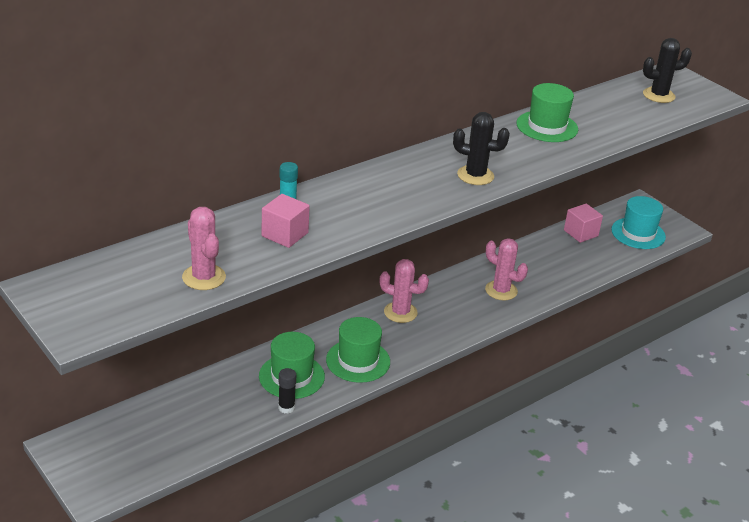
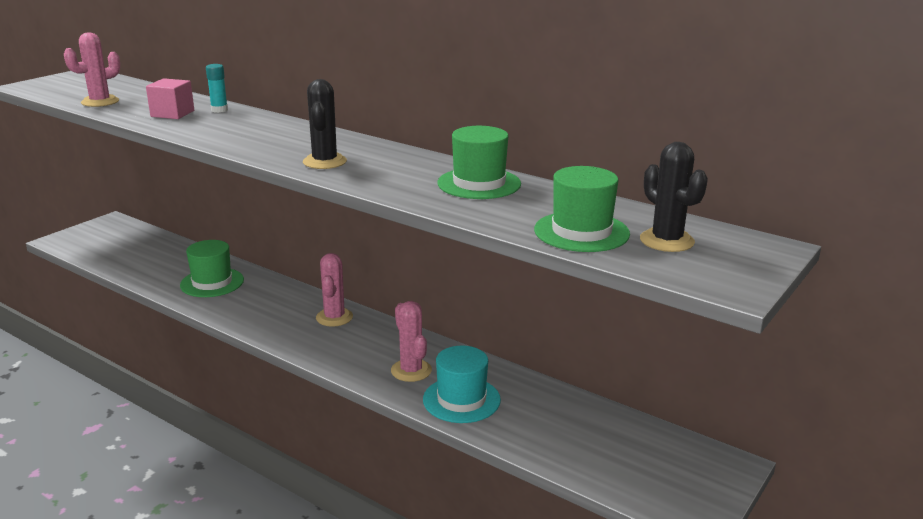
camera: 75 degrees right, 10 degrees down
black glue stick [278,368,296,414] -> none
green hat [326,317,390,383] -> green hat moved to [534,166,630,252]
pink cactus [485,238,528,300] -> pink cactus turned 45 degrees counterclockwise [391,301,432,382]
pink cube [564,204,603,243] -> none
turquoise hat [611,196,666,249] -> turquoise hat moved to [423,346,501,423]

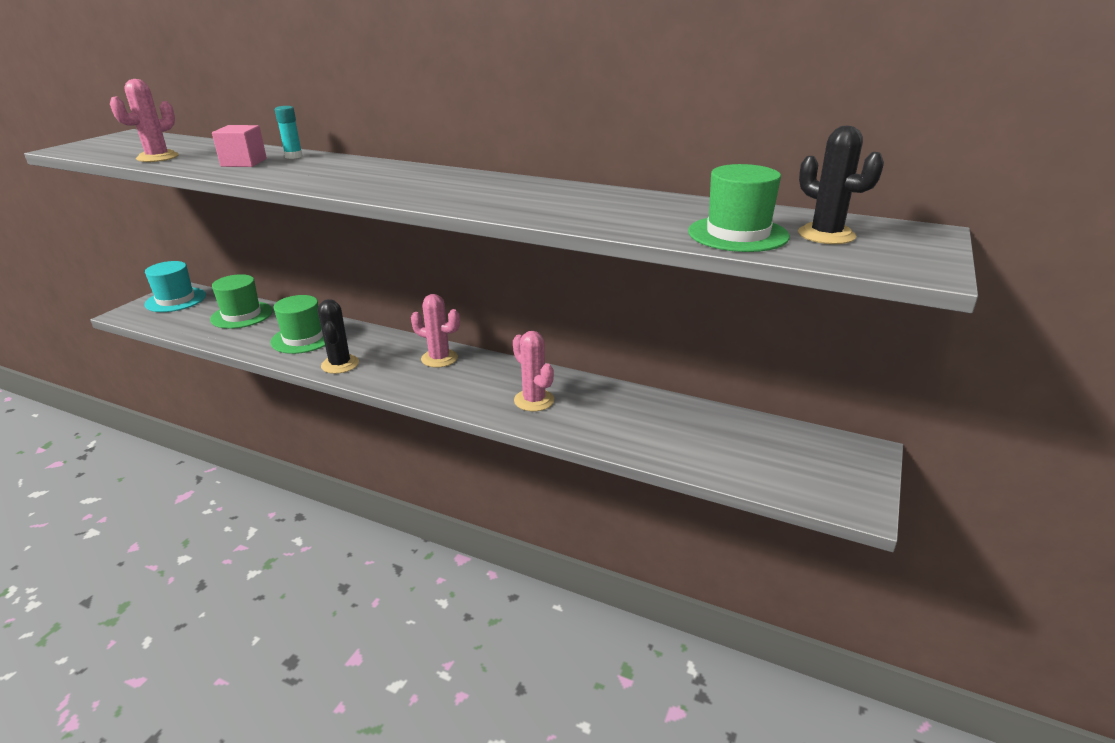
camera: 10 degrees left, 5 degrees up
black cactus [303,79,347,169] -> black cactus moved to [318,299,359,374]
pink cactus [316,253,353,327] -> pink cactus turned 60 degrees counterclockwise [411,294,460,368]
turquoise hat [423,346,501,423] -> turquoise hat moved to [144,261,206,312]
green hat [437,126,521,199] -> green hat moved to [210,274,273,329]

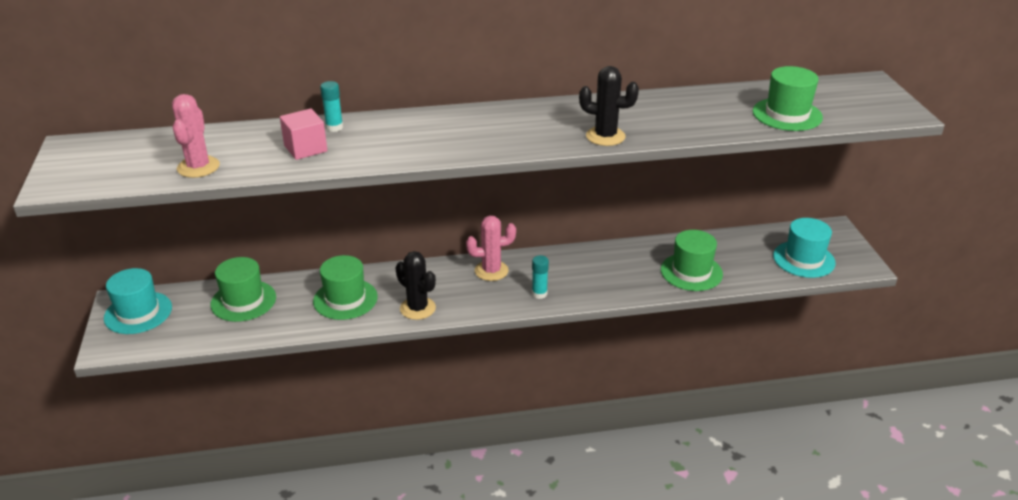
camera: 35 degrees left, 5 degrees up
pink cactus [513,331,554,411] -> none
black cactus [798,126,884,244] -> black cactus moved to [579,66,639,146]
none -> turquoise glue stick [532,255,549,299]
none -> green hat [661,230,723,291]
none -> turquoise hat [773,218,836,278]

